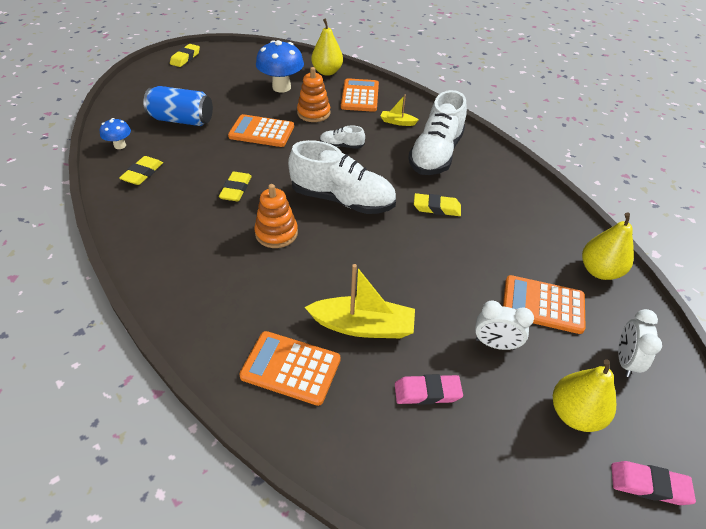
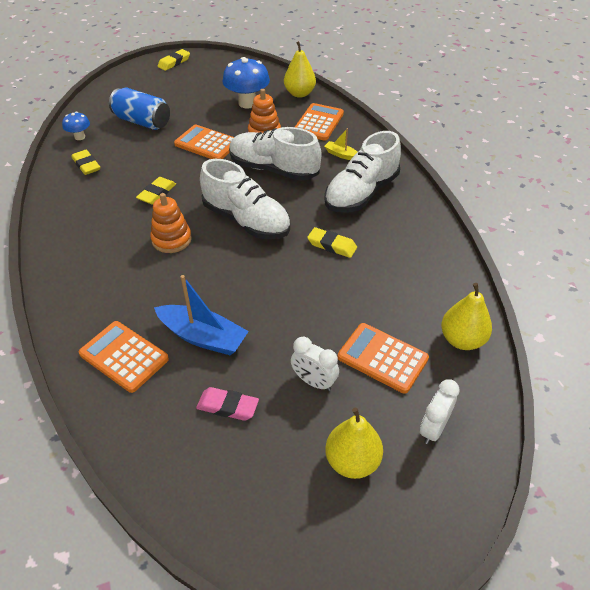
camera: 20 degrees right, 0 degrees up
yellow eraser [119,156,163,185] -> yellow eraser turned 75 degrees counterclockwise [72,150,100,175]
yellow boat [305,264,415,338] -> blue boat [154,275,249,355]
white shoe [320,125,365,149] -> white shoe [229,127,321,181], size x2.19
pink eraser [611,461,696,505] -> none

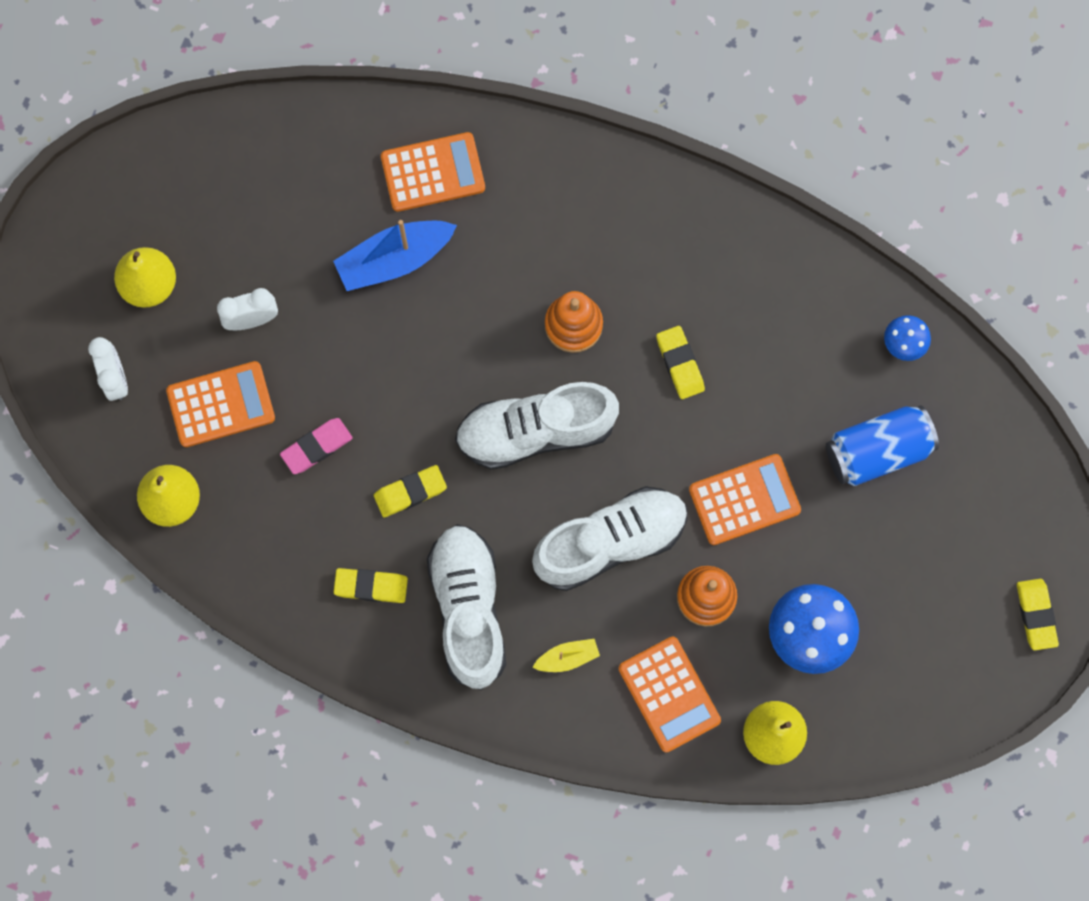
camera: 130 degrees right, 30 degrees up
yellow eraser [72,150,100,175] -> yellow eraser moved to [334,568,408,603]
pink eraser [196,387,259,421] -> pink eraser moved to [280,418,353,474]

